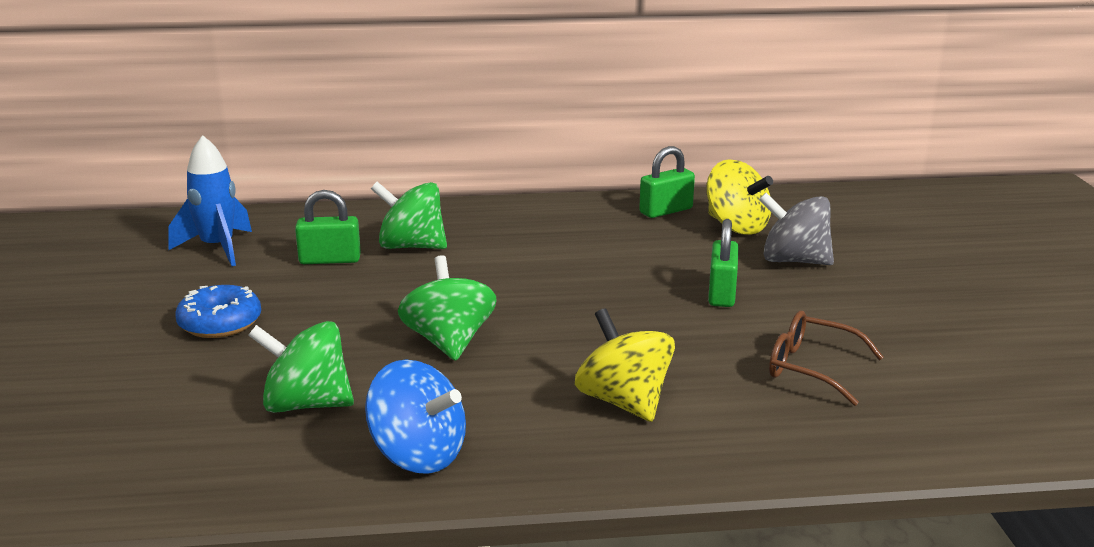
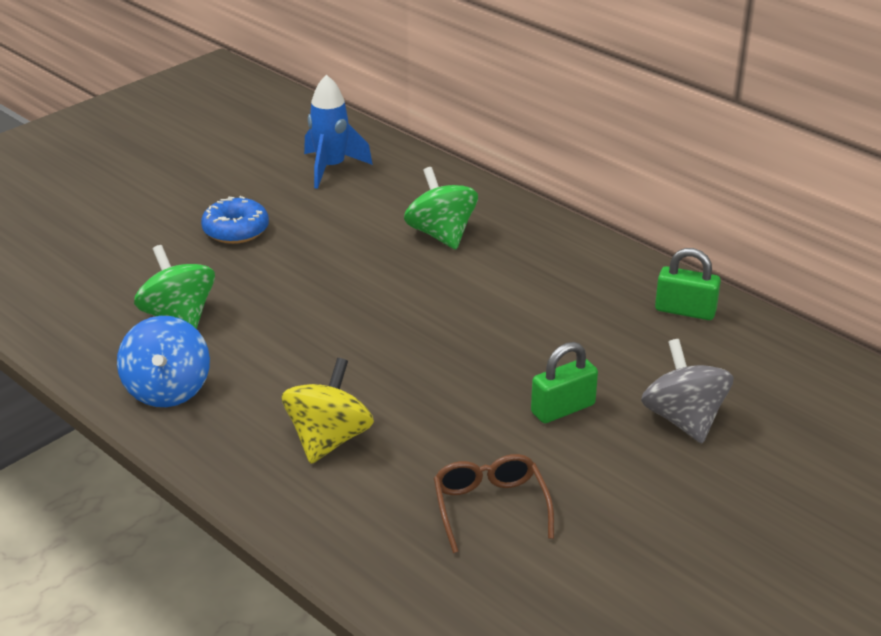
camera: 50 degrees right, 10 degrees up
green padlock [295,190,361,264] -> none
green spinning top [398,255,496,361] -> none
yellow spinning top [707,159,773,235] -> none

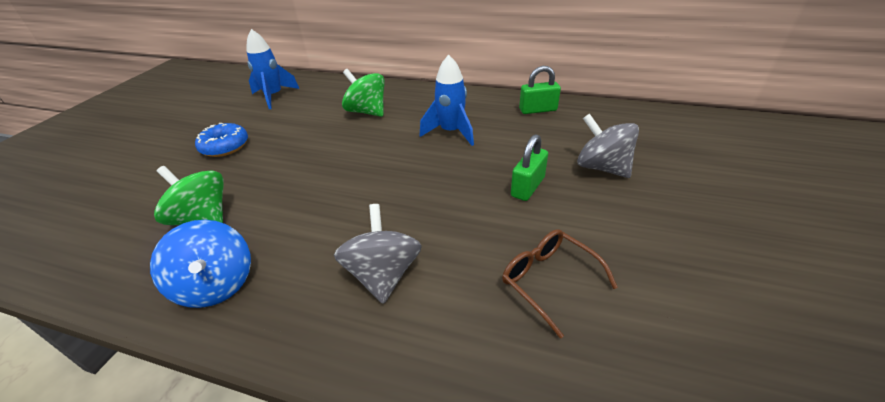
camera: 25 degrees left, 5 degrees up
yellow spinning top [282,358,374,464] -> grey spinning top [334,204,422,304]
none -> blue rocket [419,55,474,146]

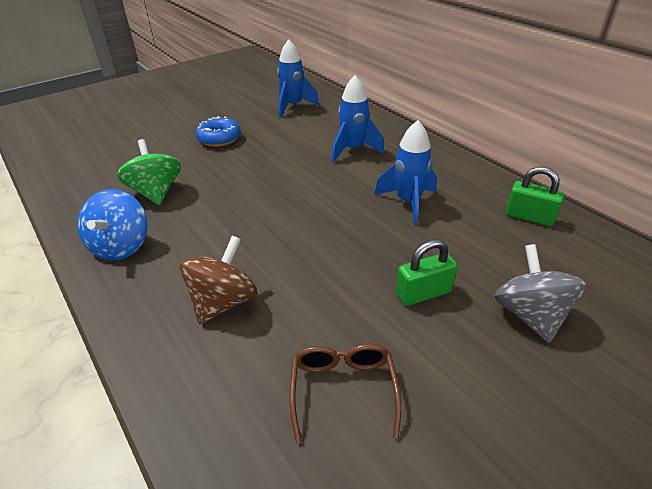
camera: 35 degrees right, 0 degrees up
grey spinning top [334,204,422,304] -> brown spinning top [179,236,257,324]
green spinning top [342,69,385,117] -> blue rocket [331,75,384,162]

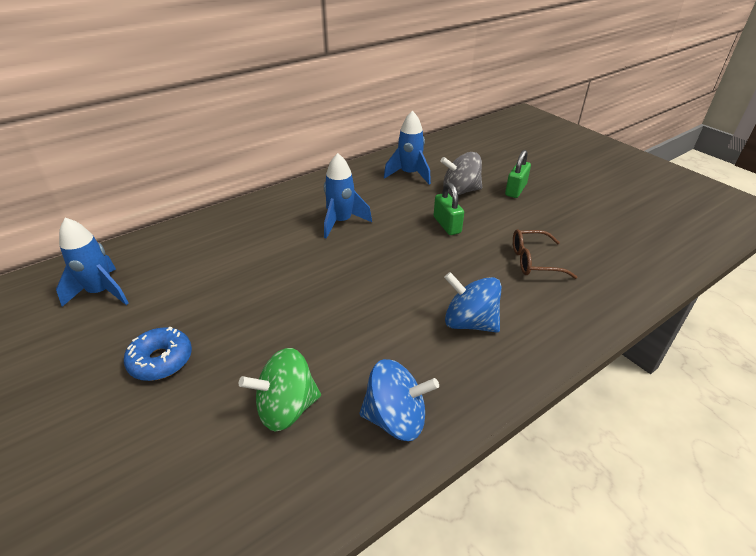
camera: 90 degrees left, 0 degrees up
brown spinning top [179,236,257,324] -> blue spinning top [444,272,501,333]
blue rocket [331,75,384,162] -> blue rocket moved to [384,111,431,185]
green padlock [506,167,564,226] -> green padlock moved to [505,150,531,198]

